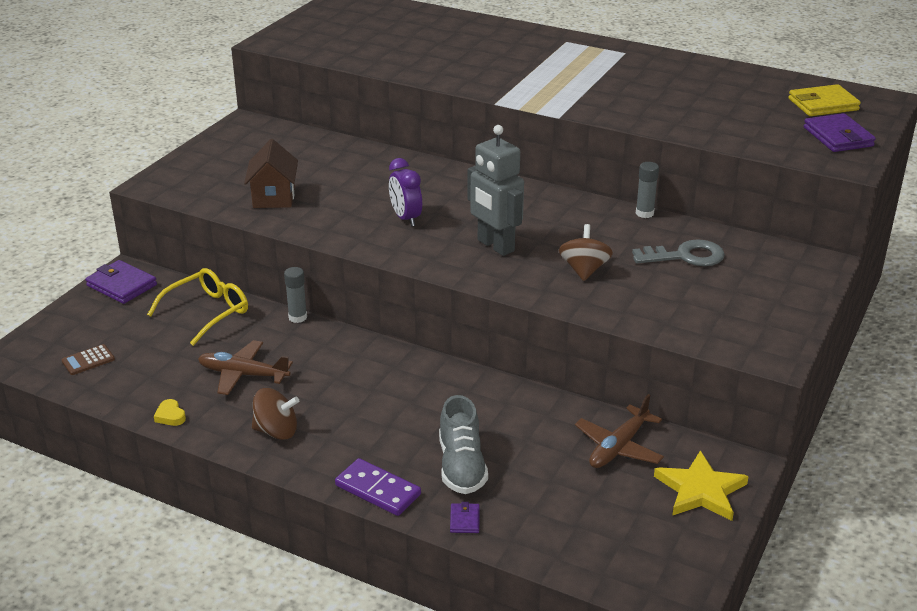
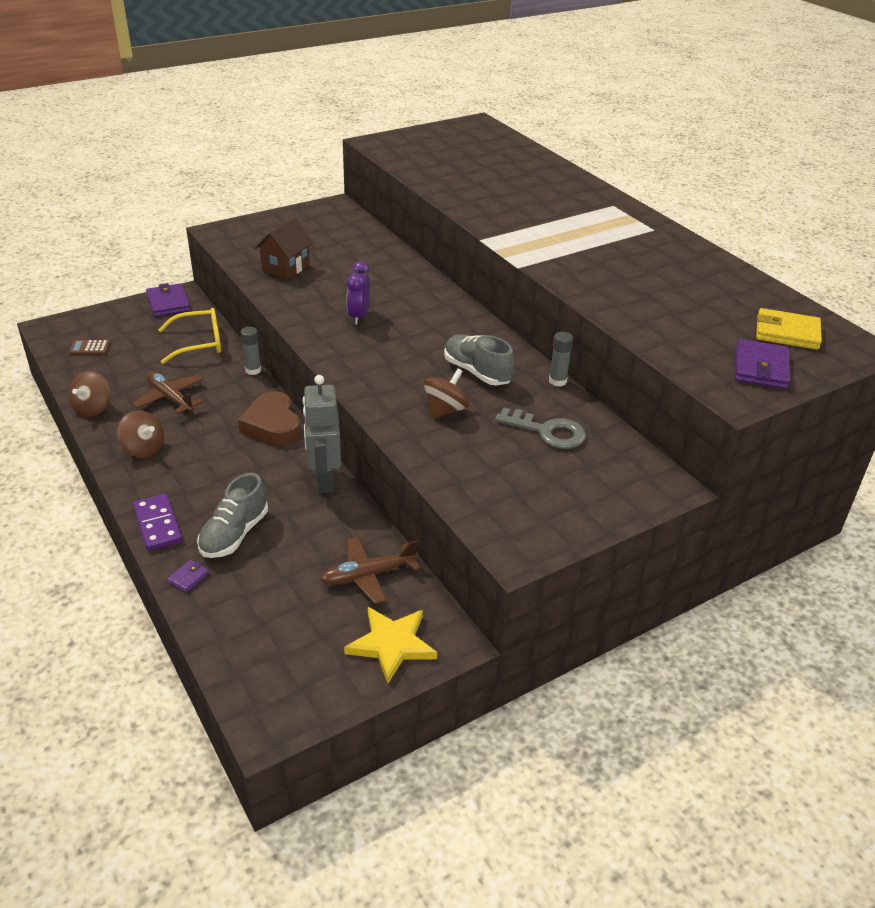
camera: 30 degrees right, 5 degrees up
yellow heart [154,399,186,426] -> brown spinning top [68,371,110,417]
grey robot [467,125,524,256] -> grey robot moved to [303,375,341,493]
none -> brown heart [238,391,301,446]
none -> grey shoe [444,334,515,385]

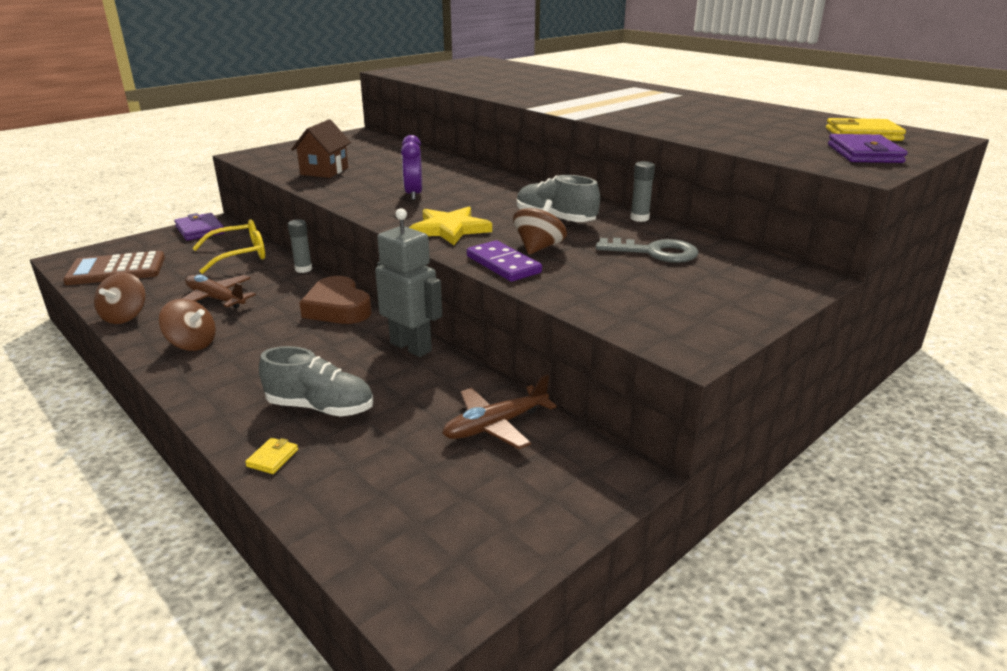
camera: 10 degrees left, 10 degrees down
brown calculator [69,340,110,355] -> brown calculator [63,251,165,285], size x2.13
purple domino [133,494,182,551] -> purple domino moved to [467,240,542,282]
purple wallet [167,560,209,592] -> yellow wallet [245,438,298,474]
grey shoe [197,473,268,558] -> grey shoe turned 90 degrees counterclockwise [259,346,373,417]
grey robot [303,375,341,493] -> grey robot turned 150 degrees clockwise [375,208,442,357]
yellow star [344,607,437,683] -> yellow star moved to [409,207,492,245]

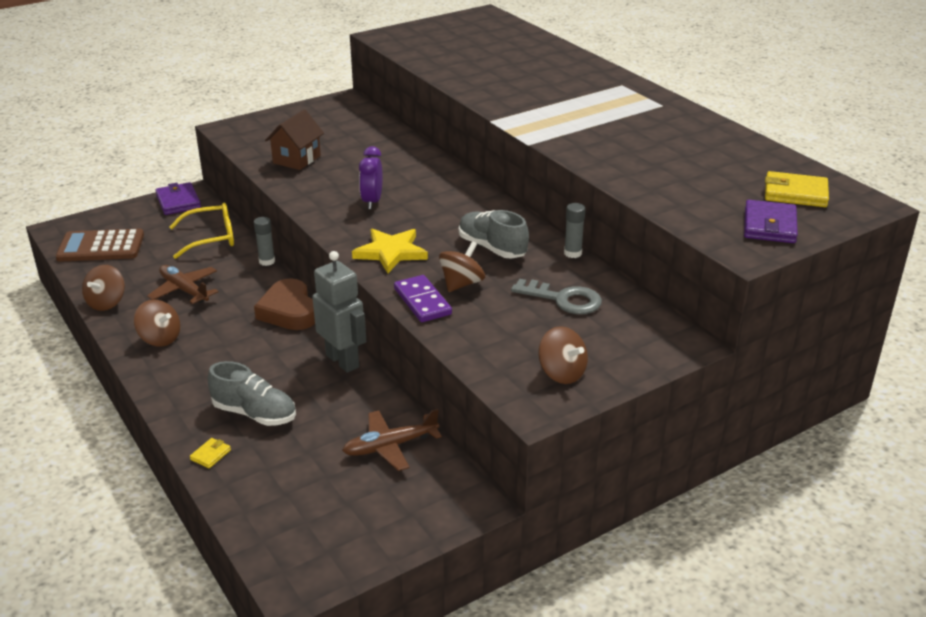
camera: 10 degrees right, 5 degrees up
none -> brown spinning top [538,326,588,384]

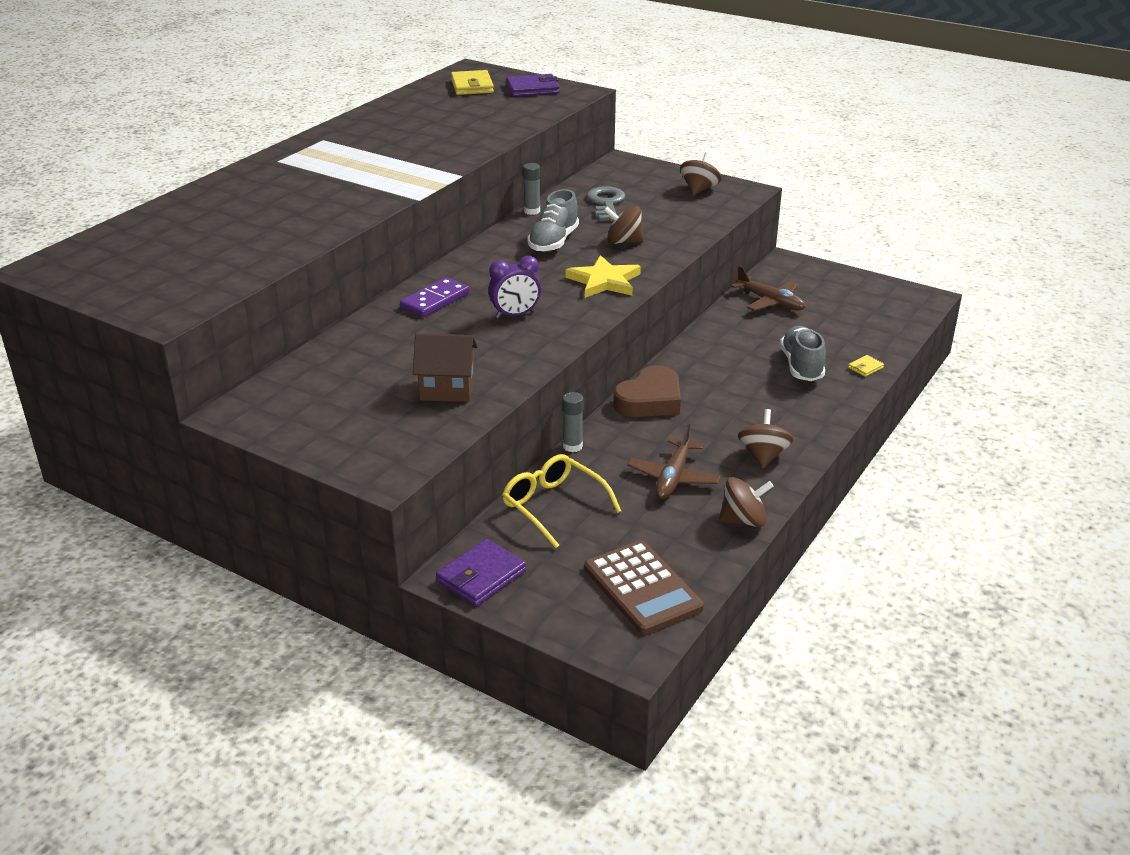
camera: 115 degrees left, 0 degrees up
yellow wallet [190,438,231,468] -> yellow wallet turned 45 degrees counterclockwise [848,355,884,377]
grey robot [312,251,366,373] -> none
purple domino [394,275,452,322] -> purple domino moved to [400,277,469,317]

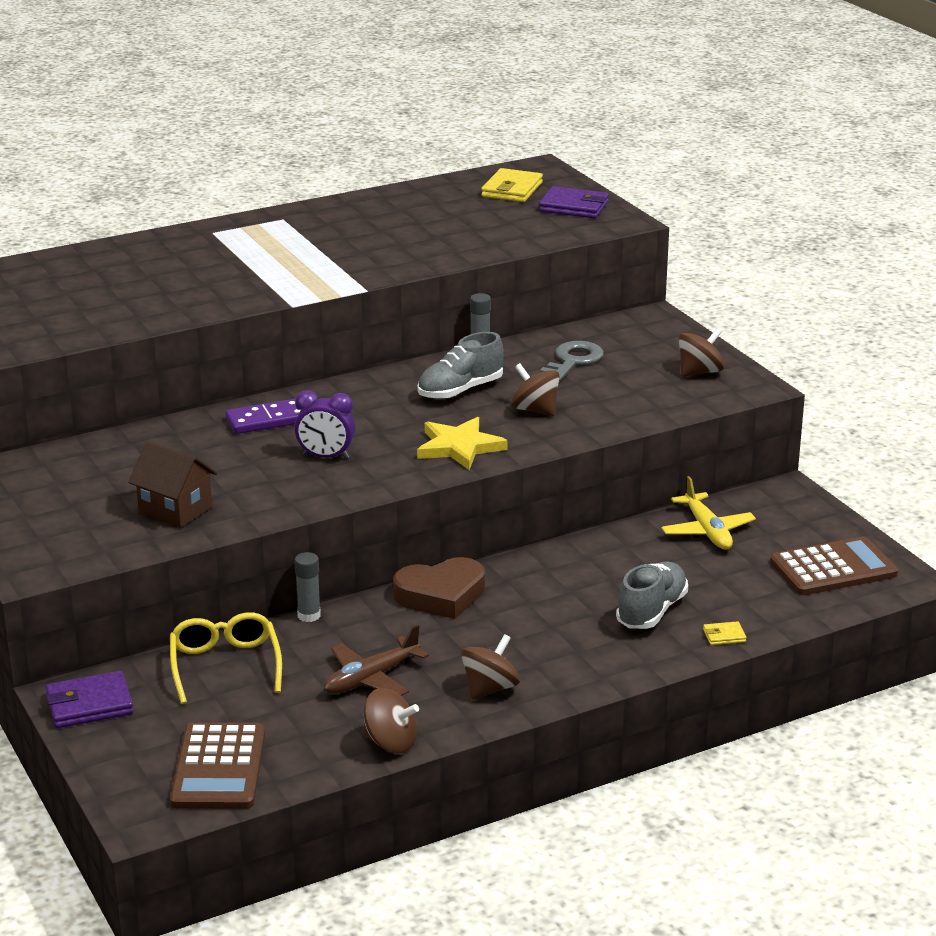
camera: 30 degrees right, 5 degrees down
brown plane [731,266,806,311] -> yellow plane [661,476,756,550]
none -> brown calculator [770,536,898,595]

